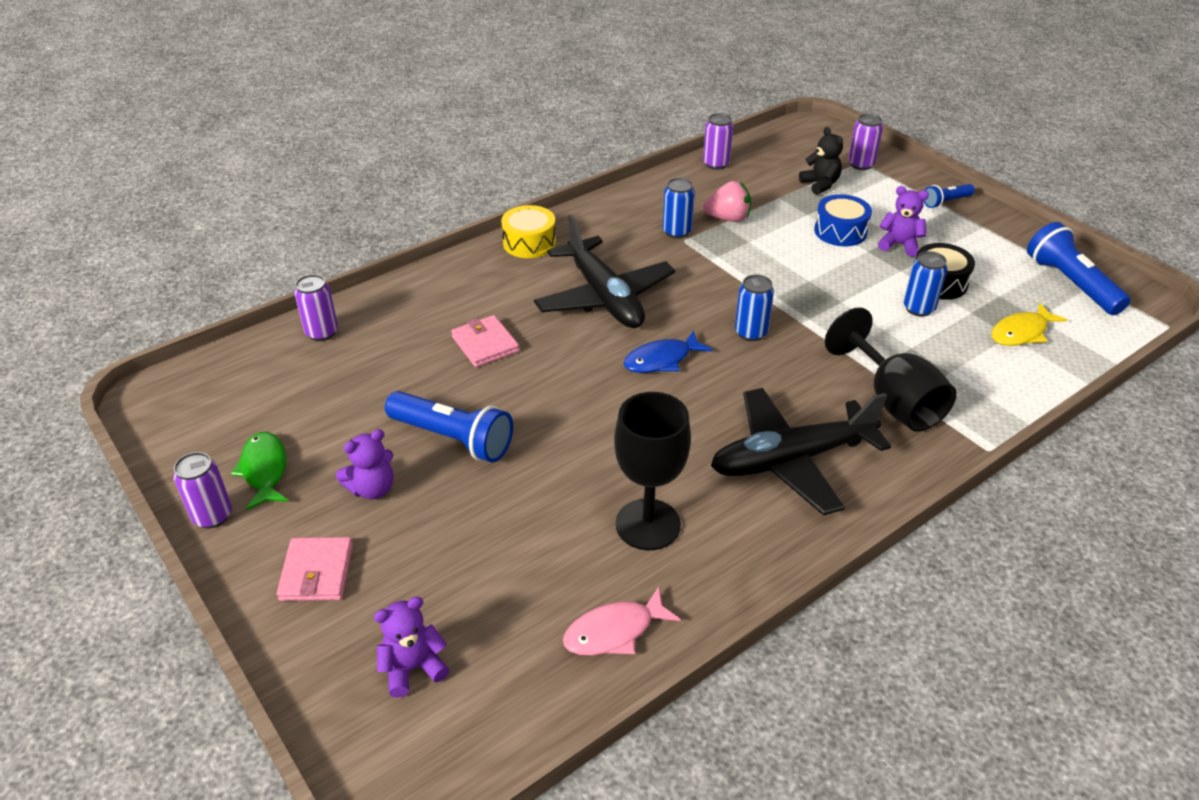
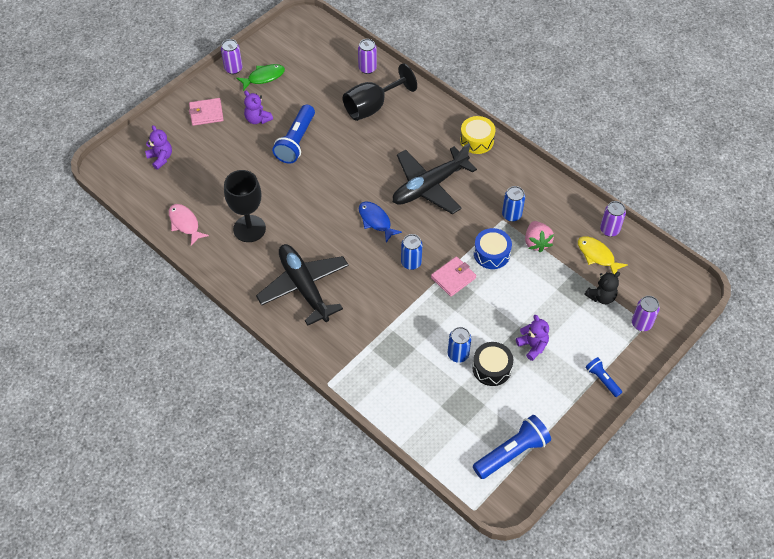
camera: 80 degrees right, 15 degrees up
pink wallet [451,315,519,367] -> pink wallet moved to [431,256,476,297]
blue drum [814,194,872,246] -> blue drum moved to [474,228,512,269]
black goblet [825,307,957,432] -> black goblet moved to [343,63,417,121]
purple teddy bear [878,186,929,257] -> purple teddy bear turned 45 degrees counterclockwise [516,315,549,361]
yellow fish [991,303,1067,346] -> yellow fish moved to [578,236,627,274]

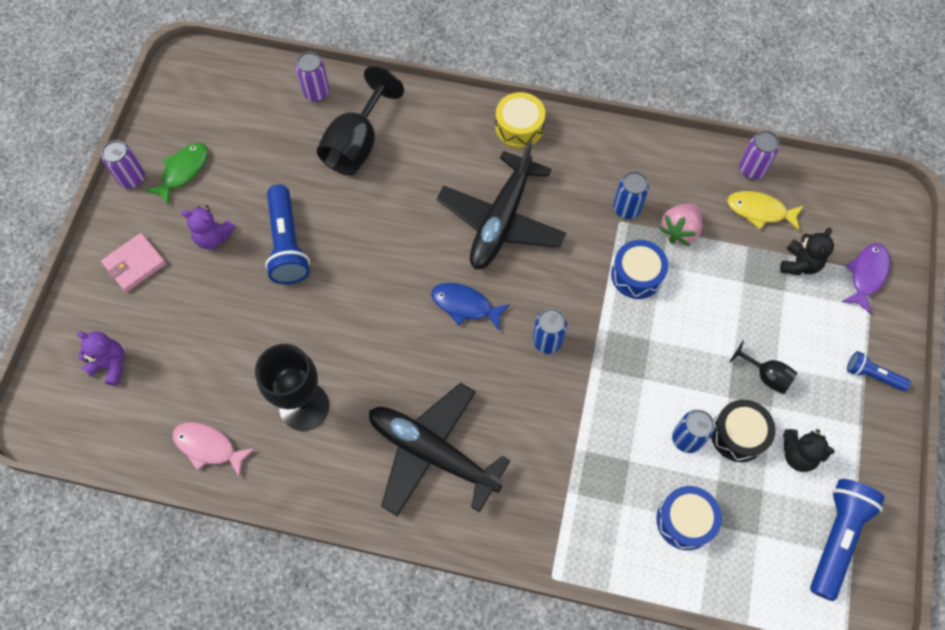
camera: 30 degrees left, 10 degrees up
pink wallet [431,256,476,297] -> none
purple teddy bear [516,315,549,361] -> black goblet [730,341,797,394]
pink strawberry [525,221,554,253] -> pink strawberry turned 75 degrees clockwise [659,203,702,246]
purple can [632,296,660,331] -> purple fish [842,243,890,314]
none -> blue drum [656,486,722,550]
none -> black teddy bear [783,429,835,472]

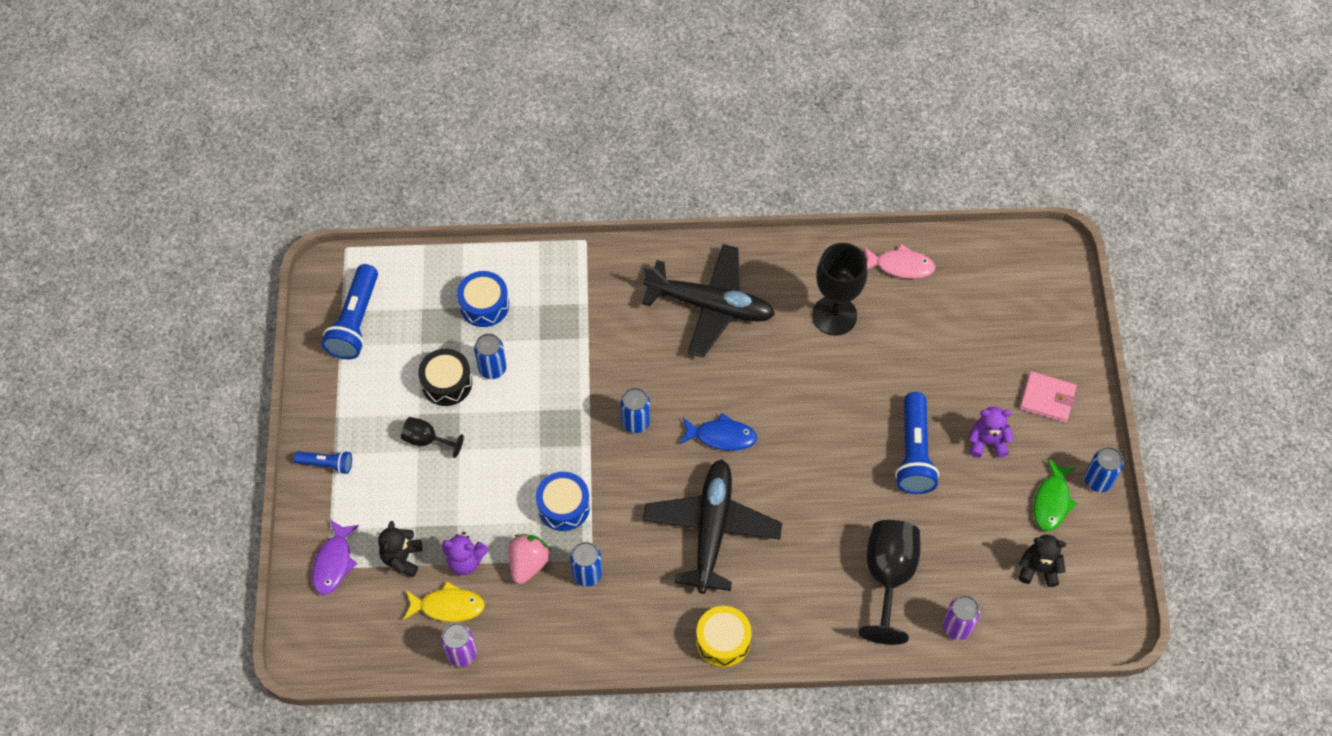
camera: 165 degrees right, 5 degrees down
purple teddy bear [77,331,124,386] -> purple teddy bear moved to [442,532,488,575]
purple can [101,140,145,189] -> blue can [1084,447,1123,492]
pink wallet [101,233,166,292] -> pink wallet turned 75 degrees clockwise [1020,371,1077,423]
blue flashlight [265,185,310,284] -> blue flashlight turned 150 degrees counterclockwise [895,392,939,494]
black teddy bear [783,429,835,472] -> black teddy bear moved to [1019,535,1066,587]

